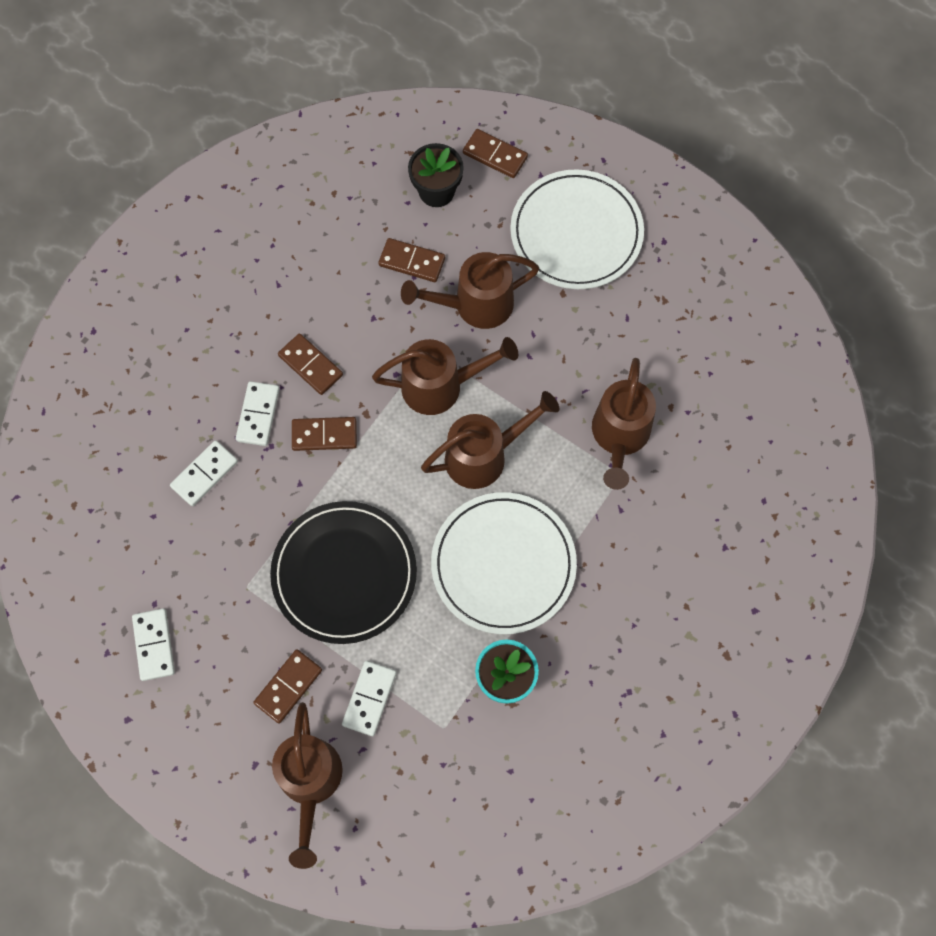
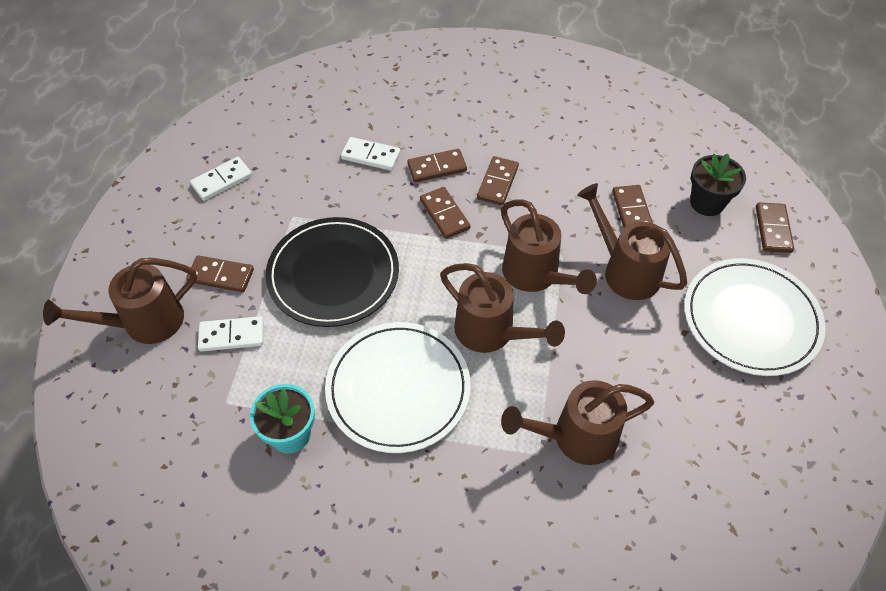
camera: 65 degrees right, 15 degrees down
white domino [236,381,280,446] -> brown domino [407,149,467,182]

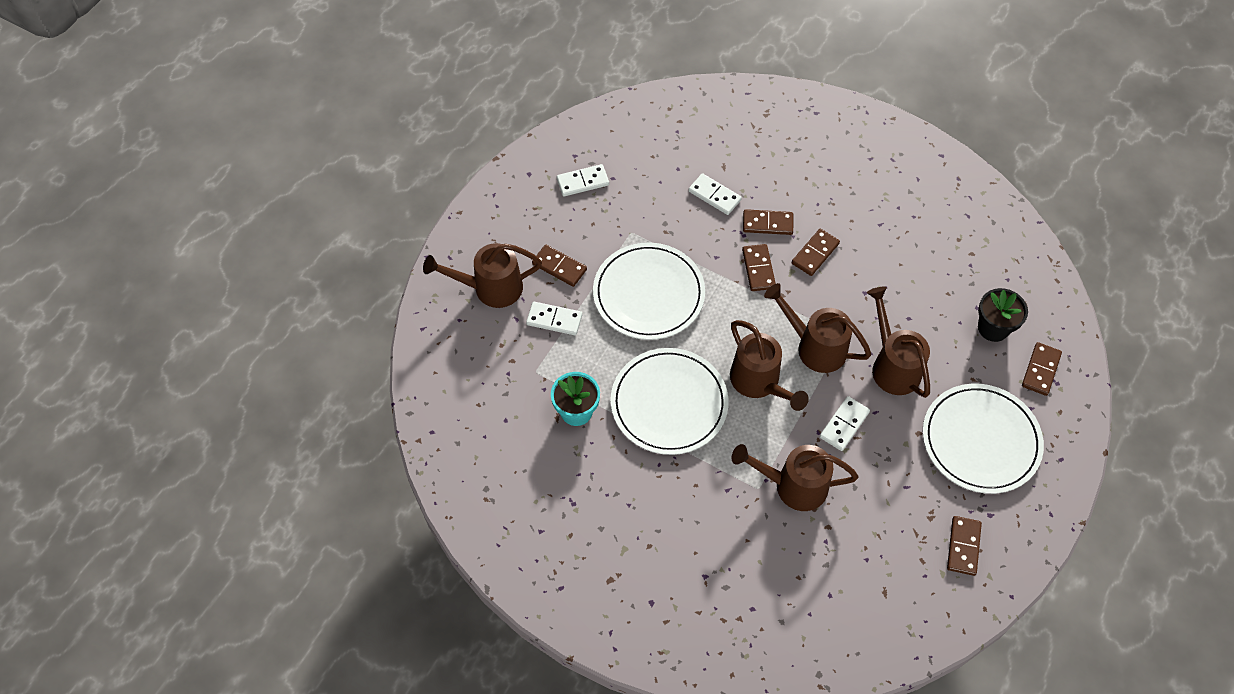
camera: 20 degrees right, 5 degrees up
black plate [266,217,399,327] -> white plate [593,243,705,340]
brown watering can [501,199,597,294] -> brown watering can turned 135 degrees clockwise [764,283,872,373]
brown domino [612,185,653,228] -> brown domino moved to [947,516,982,576]
none -> white domino [820,396,870,451]

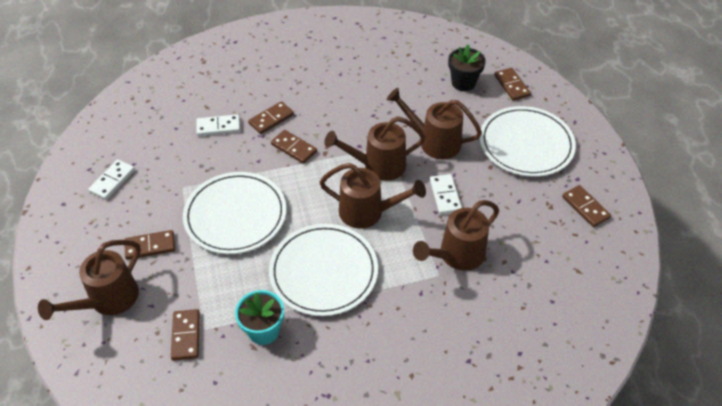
camera: 45 degrees left, 10 degrees down
white domino [526,302,582,335] -> none
brown domino [792,229,840,276] -> brown domino moved to [171,309,200,361]

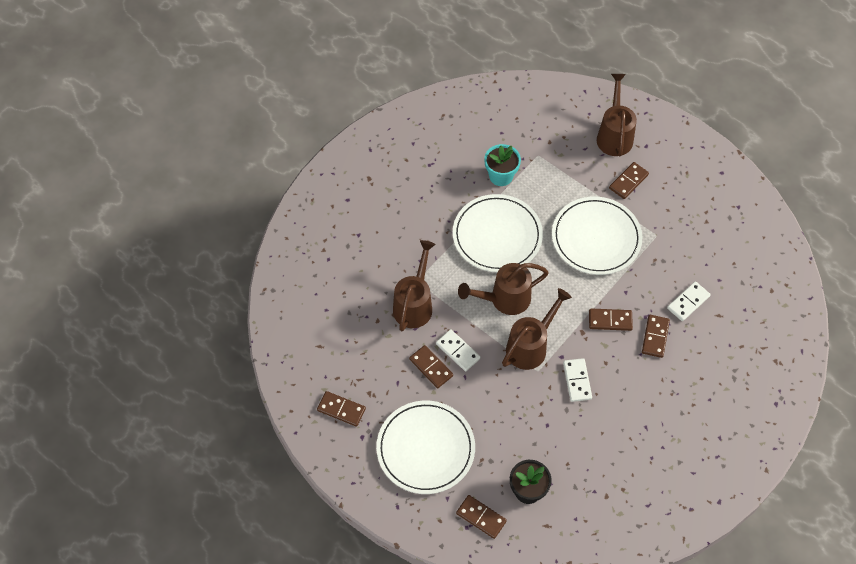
camera: 145 degrees right, 10 degrees up
white domino [88,160,135,200] -> white domino moved to [563,358,592,402]
brown domino [171,309,200,361] -> brown domino moved to [409,345,453,388]
brown watering can [387,88,482,159] -> none

